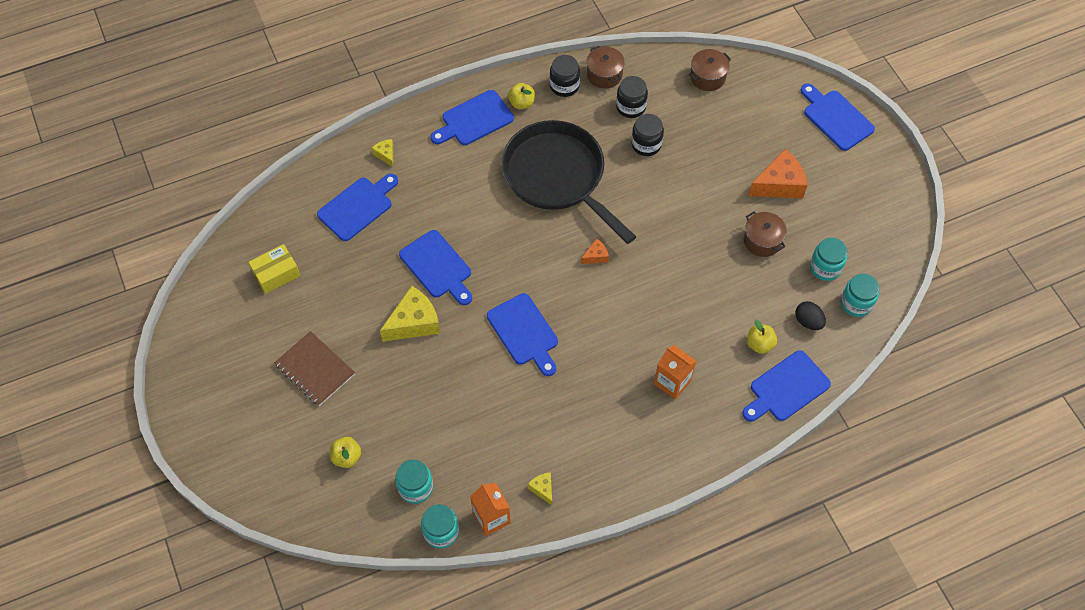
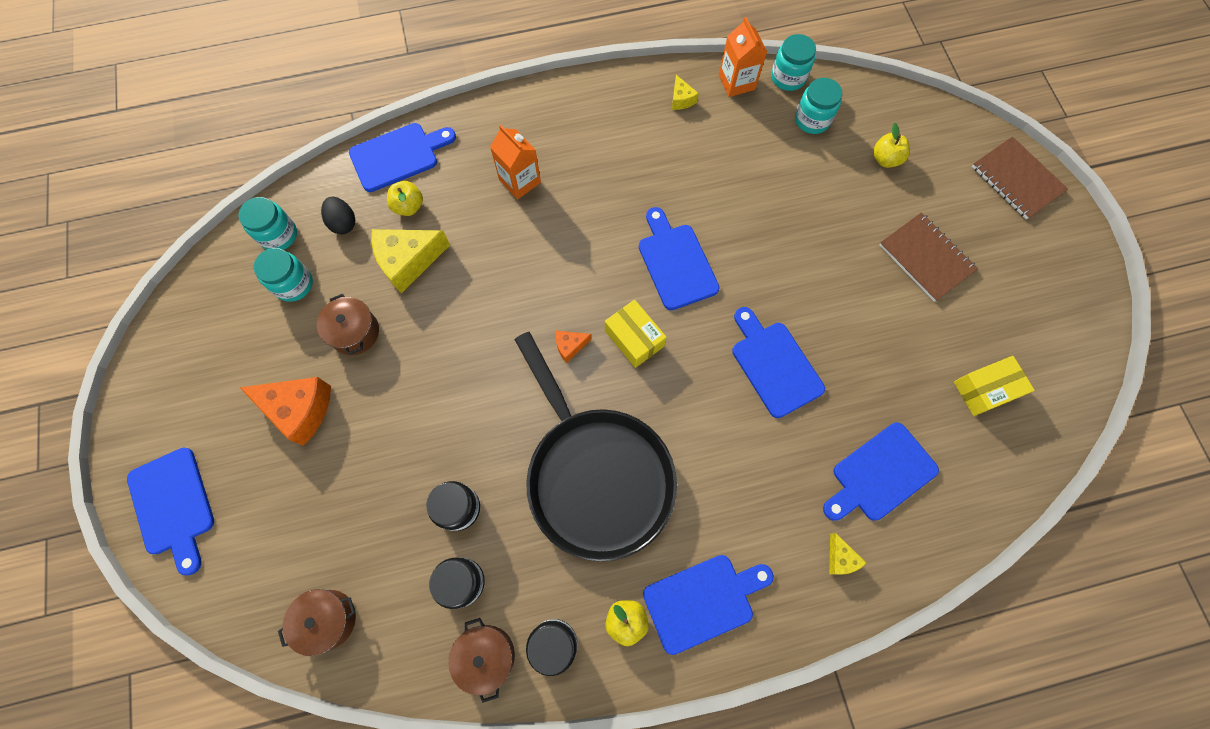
camera: 170 degrees left, 10 degrees up
yellow cheese [380,286,440,342] -> yellow cheese moved to [371,229,450,294]
orange cheese [748,149,808,198] -> orange cheese turned 150 degrees counterclockwise [240,377,331,446]
none -> yellow box [605,300,667,368]
none -> brown notebook [972,137,1068,220]

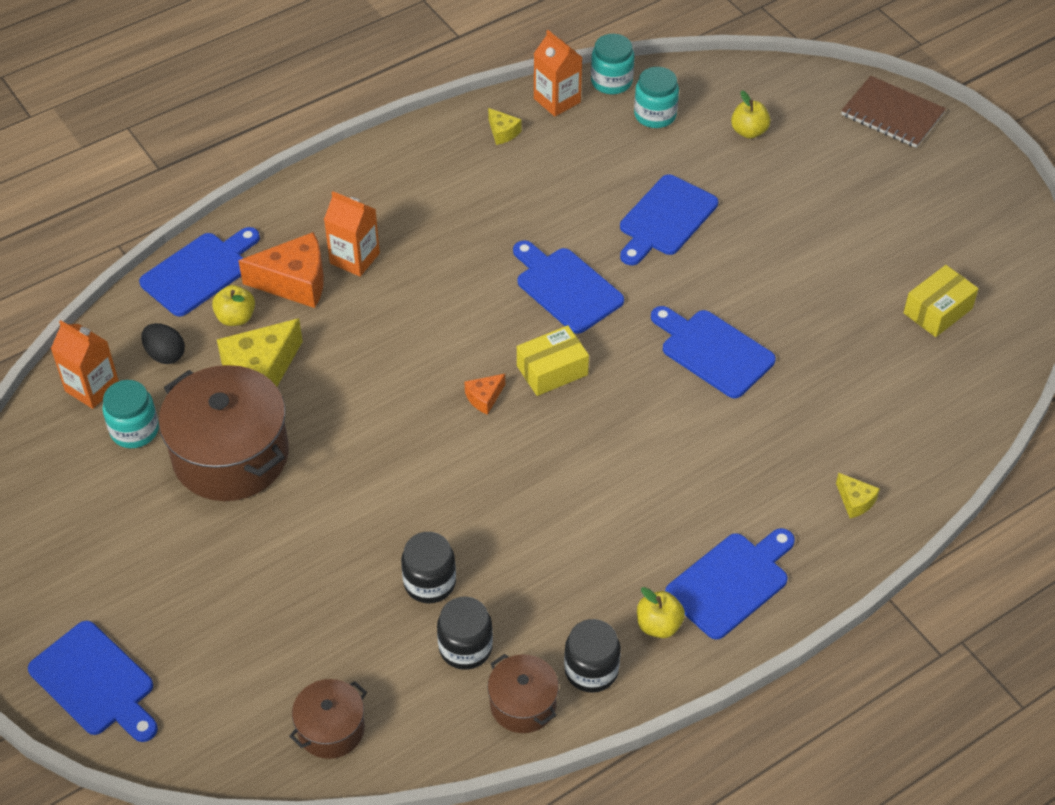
camera: 20 degrees left, 20 degrees down
turquoise jar [239,197,297,250] -> orange carton [51,320,119,409]
orange cheese [240,377,331,446] -> orange cheese moved to [238,232,324,308]
brown pot [317,294,379,355] -> brown pot [159,365,289,501], size x1.93
black pan [514,332,677,562] -> none
yellow box [605,300,667,368] -> yellow box turned 60 degrees counterclockwise [517,325,589,396]
blue cutting board [823,423,939,521] -> blue cutting board moved to [620,174,718,265]
brown notebook [879,212,978,302] -> none

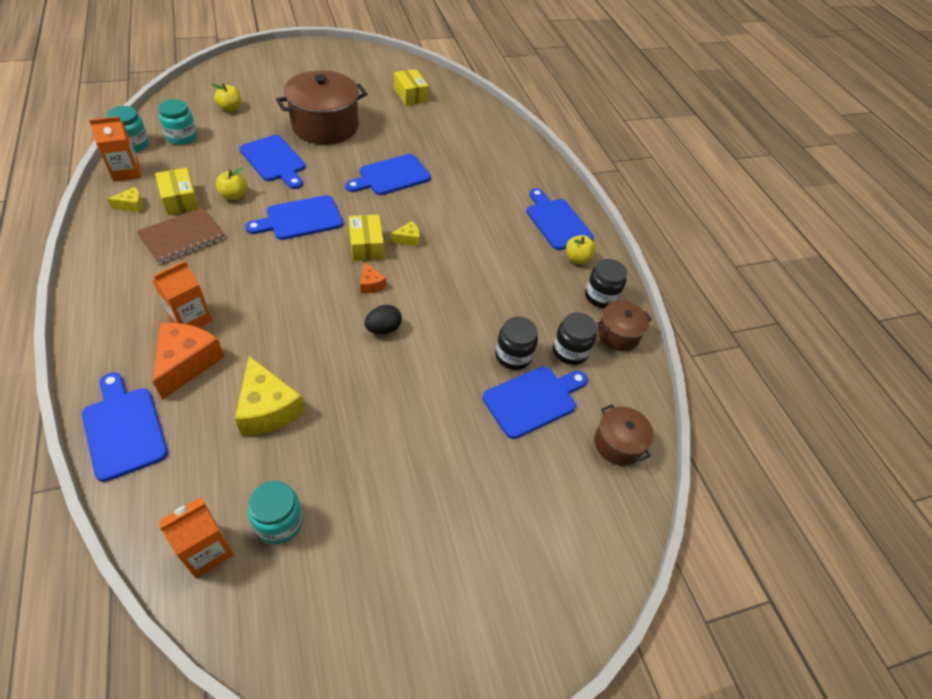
camera: 80 degrees left, 0 degrees up
blue cutting board [28,621,158,742] -> blue cutting board moved to [483,366,588,439]
black egg [141,323,185,364] -> black egg moved to [365,305,402,334]
brown pot [159,365,289,501] -> brown pot moved to [276,70,367,145]
yellow apple [212,285,255,326] -> yellow apple moved to [216,167,247,200]
yellow cheese [836,473,880,518] -> yellow cheese moved to [391,221,420,246]
brown notebook [841,76,946,148] -> brown notebook moved to [137,207,225,264]
none -> yellow box [155,168,199,215]

